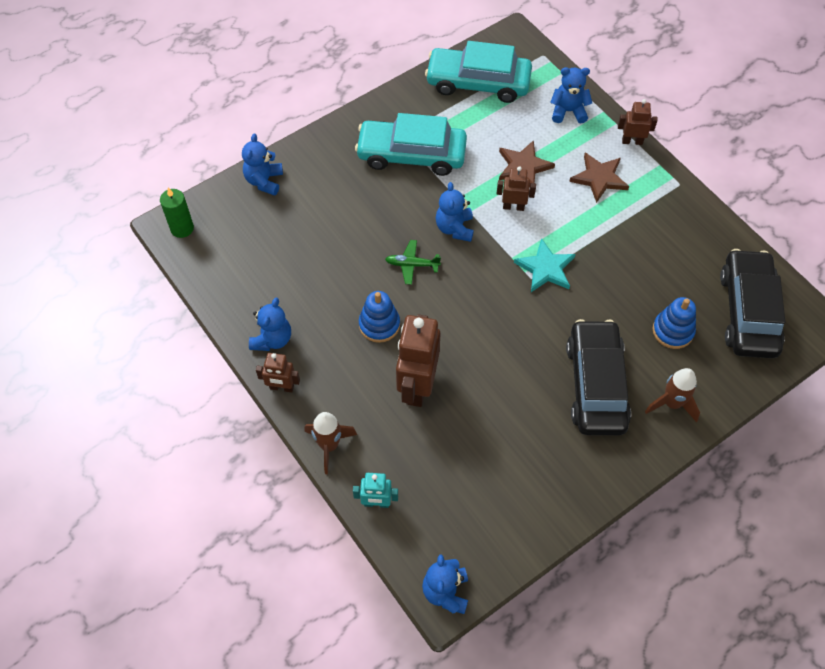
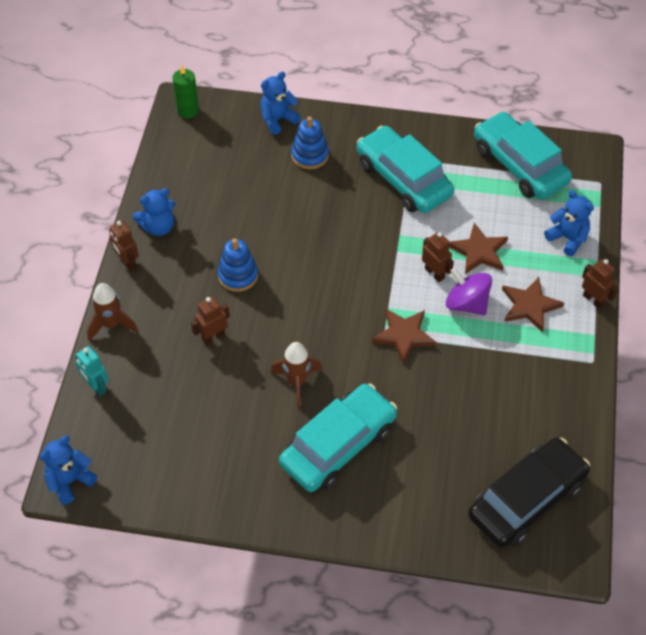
camera: 45 degrees right, 5 degrees down
green plane [385,240,441,285] -> none
brown robot [396,314,441,407] -> brown robot [191,296,230,345], size x0.53
blue teddy bear [436,182,474,242] -> none
turquoise star [514,238,575,292] -> brown star [372,309,437,364]
black car [566,319,631,435] -> turquoise car [279,384,397,492]
brown rocket [645,368,700,422] -> brown rocket moved to [271,342,322,408]
blue stacking toy [652,297,696,349] -> blue stacking toy moved to [291,116,329,169]
none -> purple spinning top [446,267,492,315]

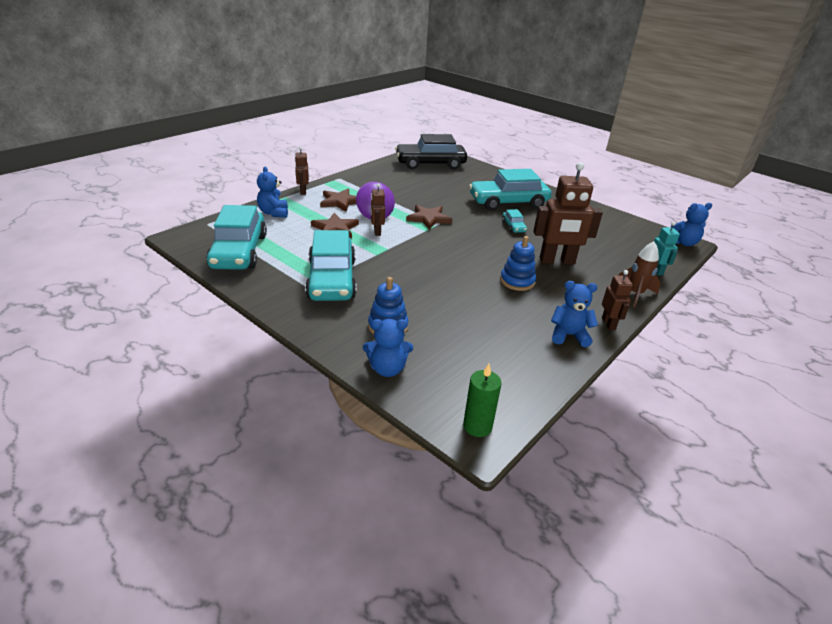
camera: 150 degrees left, 20 degrees down
brown robot [191,296,230,345] -> brown robot [533,162,603,265], size x1.90
brown rocket [271,342,322,408] -> turquoise car [502,209,527,233]

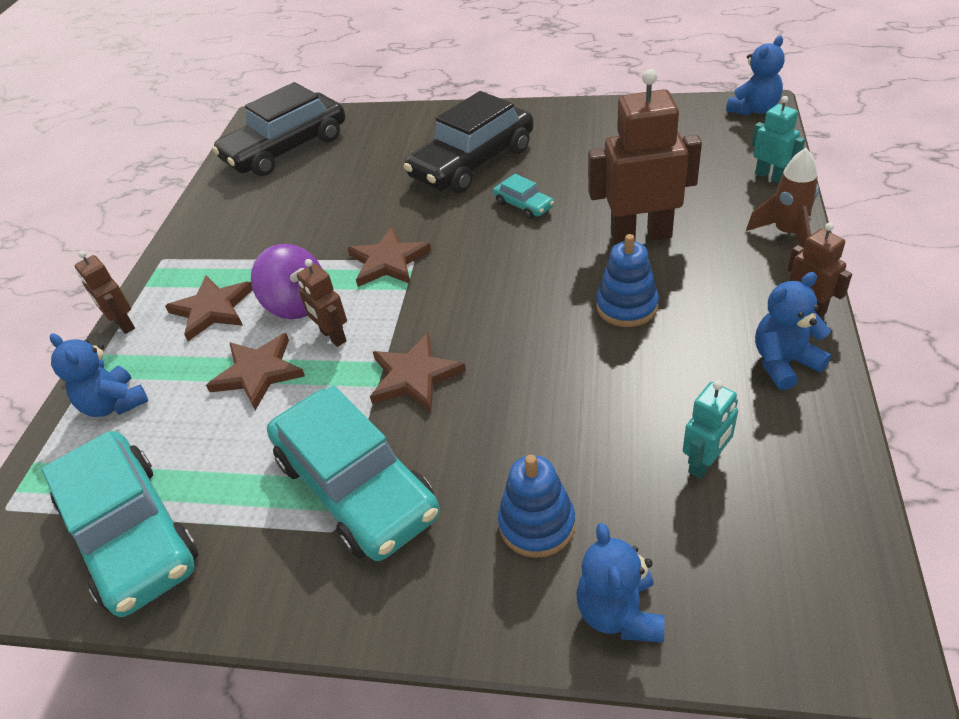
camera: 25 degrees left, 10 degrees up
blue teddy bear [363,319,413,377] -> blue teddy bear turned 120 degrees clockwise [576,523,665,642]
green candle [463,364,502,437] -> none
turquoise car [469,169,552,210] -> black car [404,91,534,193]
brown robot [533,162,603,265] -> brown robot turned 150 degrees counterclockwise [588,69,702,245]
none -> brown star [370,333,466,412]
none -> turquoise robot [683,380,738,479]

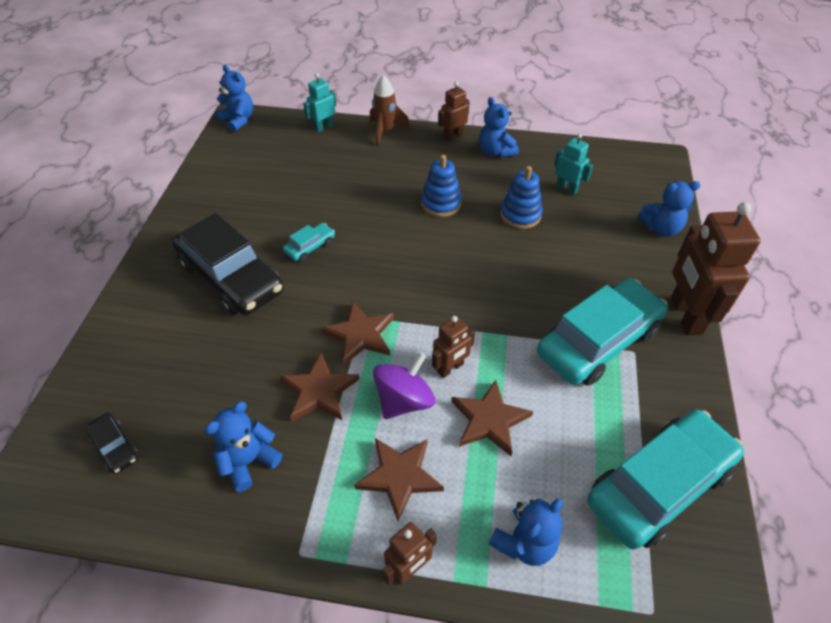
camera: 95 degrees left, 5 degrees up
black car [212,82,345,176] -> black car [86,413,139,474], size x0.43
brown star [370,333,466,412] -> brown star moved to [279,353,359,422]
blue stacking toy [498,455,576,558] -> blue stacking toy moved to [500,166,542,229]
brown robot [588,69,702,245] -> brown robot moved to [671,202,761,336]
none -> blue teddy bear [205,402,282,492]

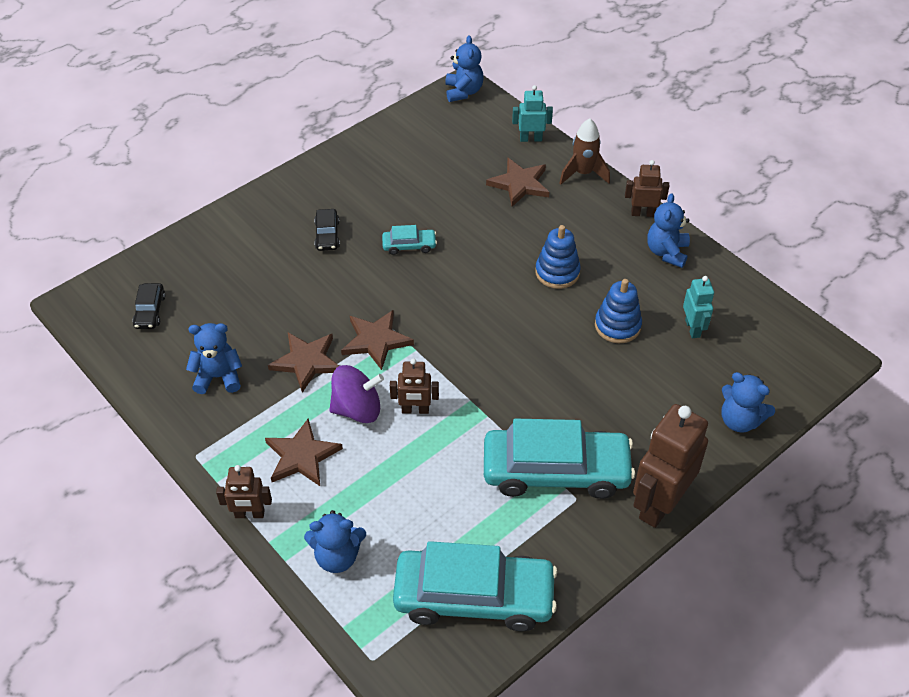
camera: 40 degrees right, 0 degrees up
black car [172,213,284,316] -> black car [314,209,340,251], size x0.43
brown star [451,380,533,456] -> brown star moved to [486,158,549,207]

